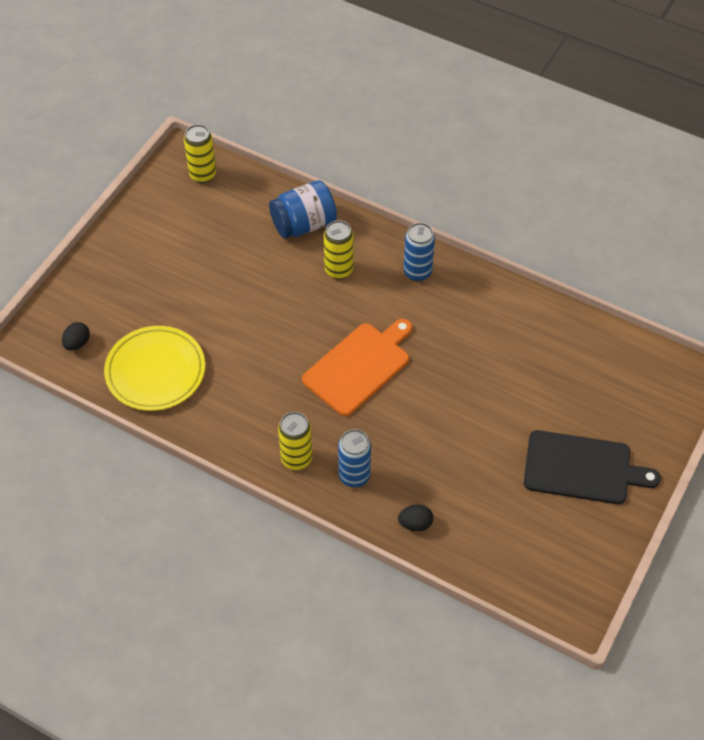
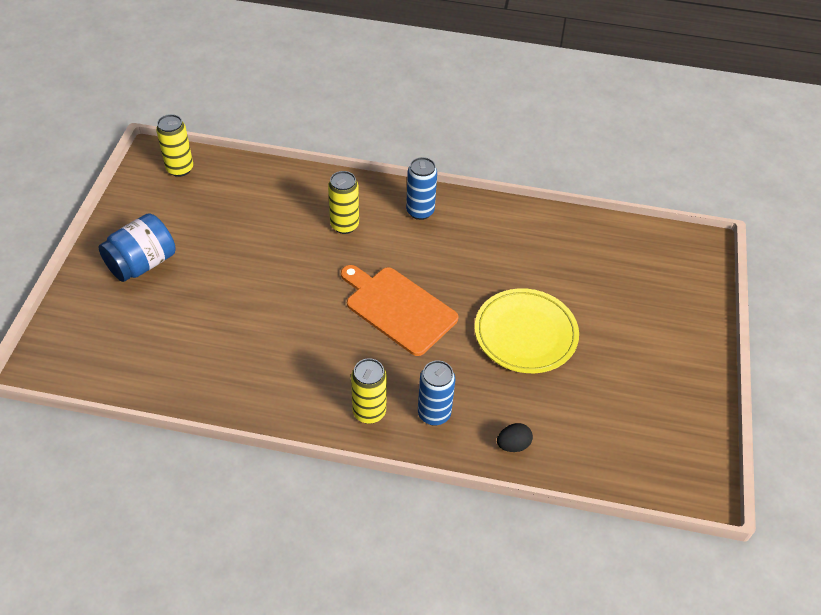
camera: 20 degrees left, 5 degrees down
black egg [62,322,90,350] -> none
yellow plate [104,326,205,411] -> yellow plate moved to [475,288,579,373]
blue jar [269,180,337,238] -> blue jar moved to [98,213,176,282]
orange cutting board [302,319,412,416] -> orange cutting board turned 75 degrees counterclockwise [341,265,458,356]
black cutting board [524,430,661,504] -> none

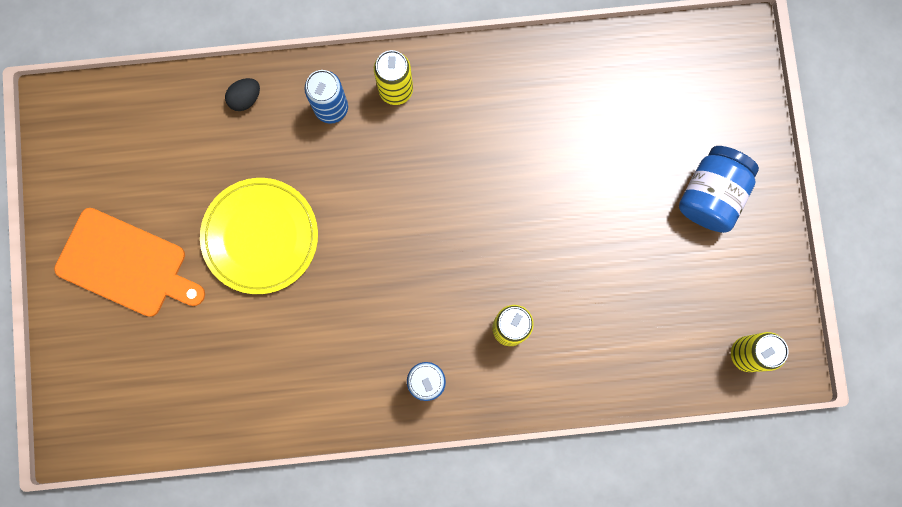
camera: 165 degrees right, 30 degrees up
orange cutting board [341,265,458,356] -> orange cutting board moved to [54,208,205,317]

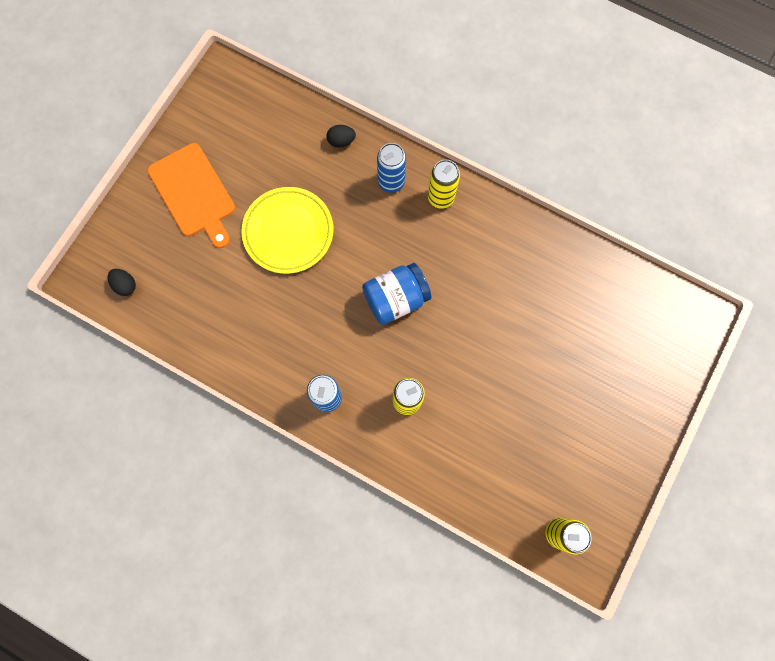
camera: 35 degrees right, 5 degrees down
blue jar [679,146,759,233] -> blue jar moved to [362,263,432,325]
none -> black egg [108,269,136,296]

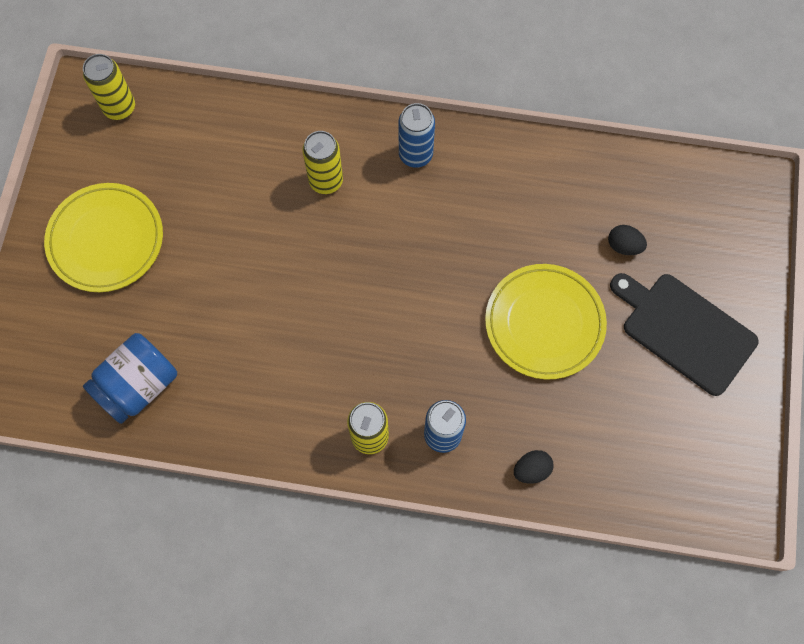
camera: 160 degrees right, 5 degrees down
black egg [108,269,136,296] -> black egg moved to [608,225,647,255]
orange cutting board [148,143,235,248] -> black cutting board [610,273,759,396]
blue jar [362,263,432,325] -> blue jar moved to [83,333,177,424]
none -> yellow plate [44,183,163,292]

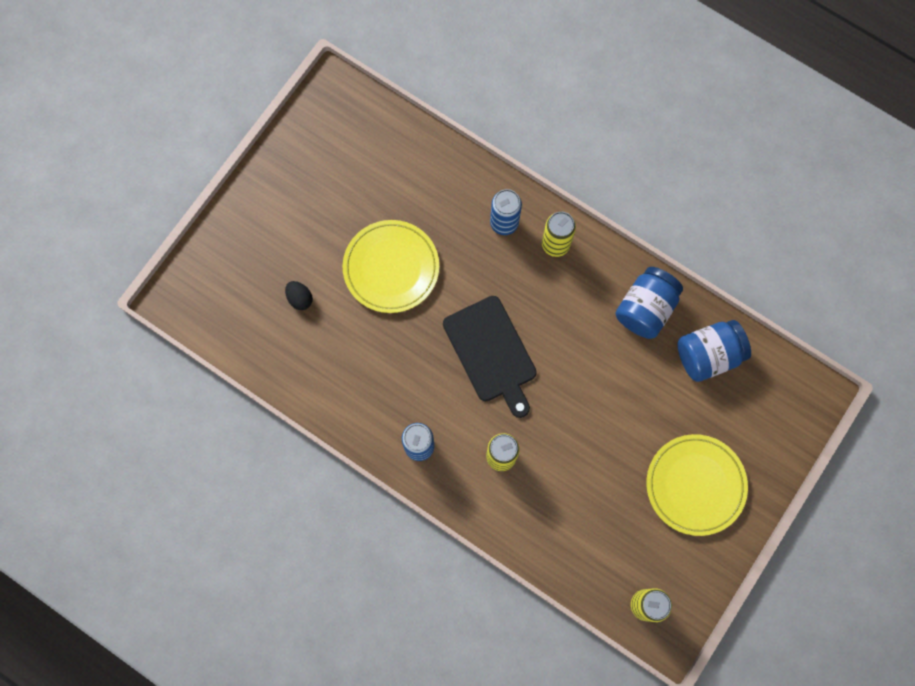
camera: 155 degrees left, 5 degrees up
black egg [514,450,554,484] -> none
black cutting board [610,273,759,396] -> black cutting board moved to [443,296,537,418]
none -> blue jar [616,267,683,339]

